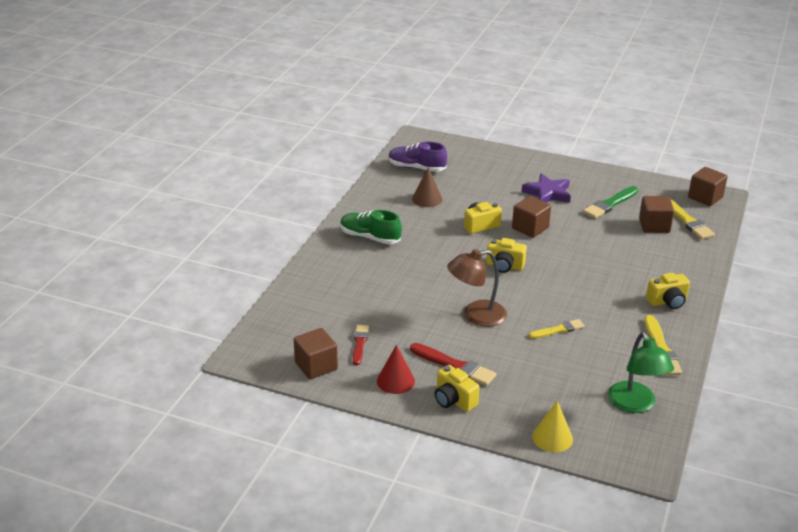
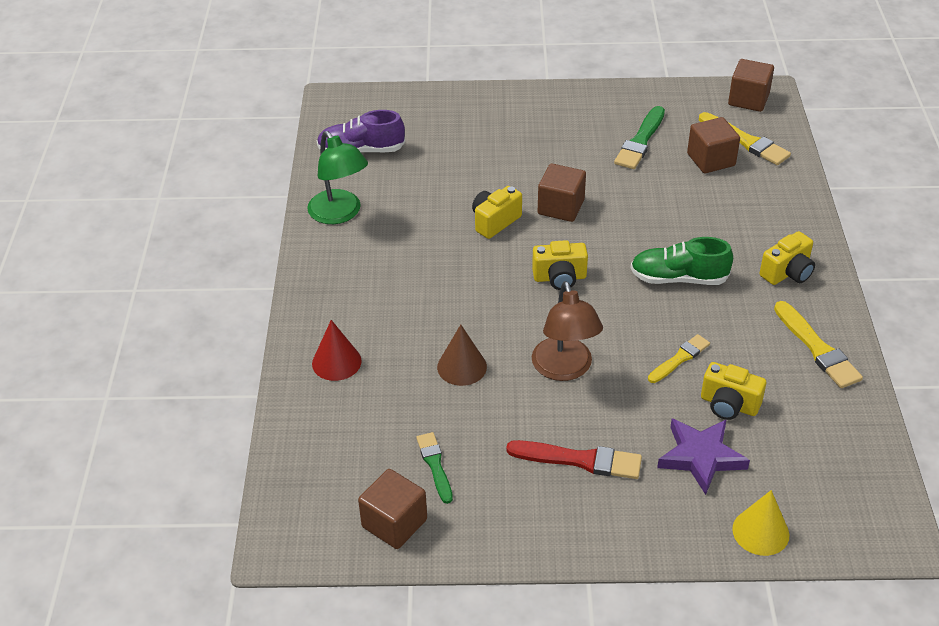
camera: 20 degrees left, 10 degrees up
green shoe [340,210,402,244] -> green shoe moved to [630,237,733,285]
red brush [353,325,369,365] -> green brush [416,432,453,504]
red cone [377,345,415,394] -> red cone moved to [312,320,362,381]
brown cone [412,167,442,207] -> brown cone moved to [437,324,487,386]
yellow camera [435,365,480,412] -> yellow camera moved to [701,362,766,420]
brown lamp [447,249,507,327] -> brown lamp turned 60 degrees counterclockwise [532,281,603,381]
purple star [522,173,571,203] -> purple star moved to [657,419,750,495]
green lamp [608,332,674,413] -> green lamp moved to [307,131,368,224]

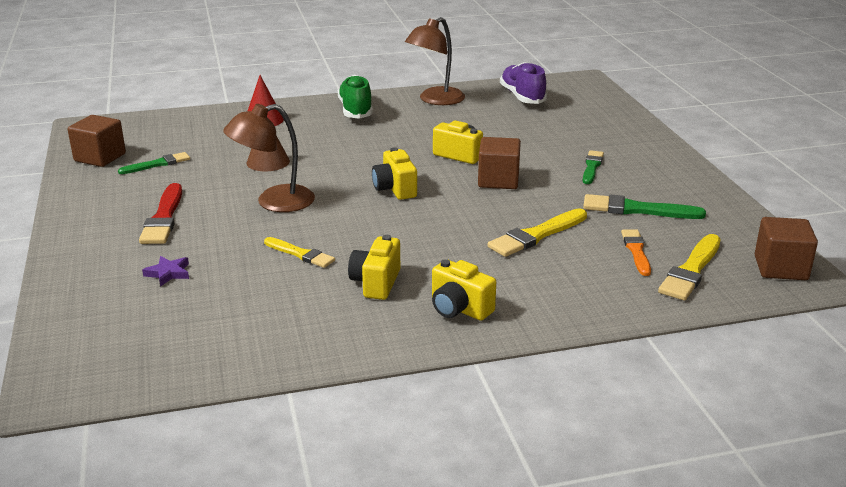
camera: 75 degrees right, 15 degrees down
green lamp [307,131,368,224] -> brown lamp [405,17,465,105]
green shoe [630,237,733,285] -> green shoe moved to [338,75,373,119]
purple star [657,419,750,495] -> purple star [142,256,189,287], size x0.53
brown cube [687,117,740,173] -> orange brush [621,229,651,276]
yellow camera [701,362,766,420] -> yellow camera moved to [348,235,400,300]
yellow cone [732,490,789,556] -> none
yellow brush [774,301,863,388] -> yellow brush moved to [487,208,587,257]
none -> green brush [583,150,604,184]

